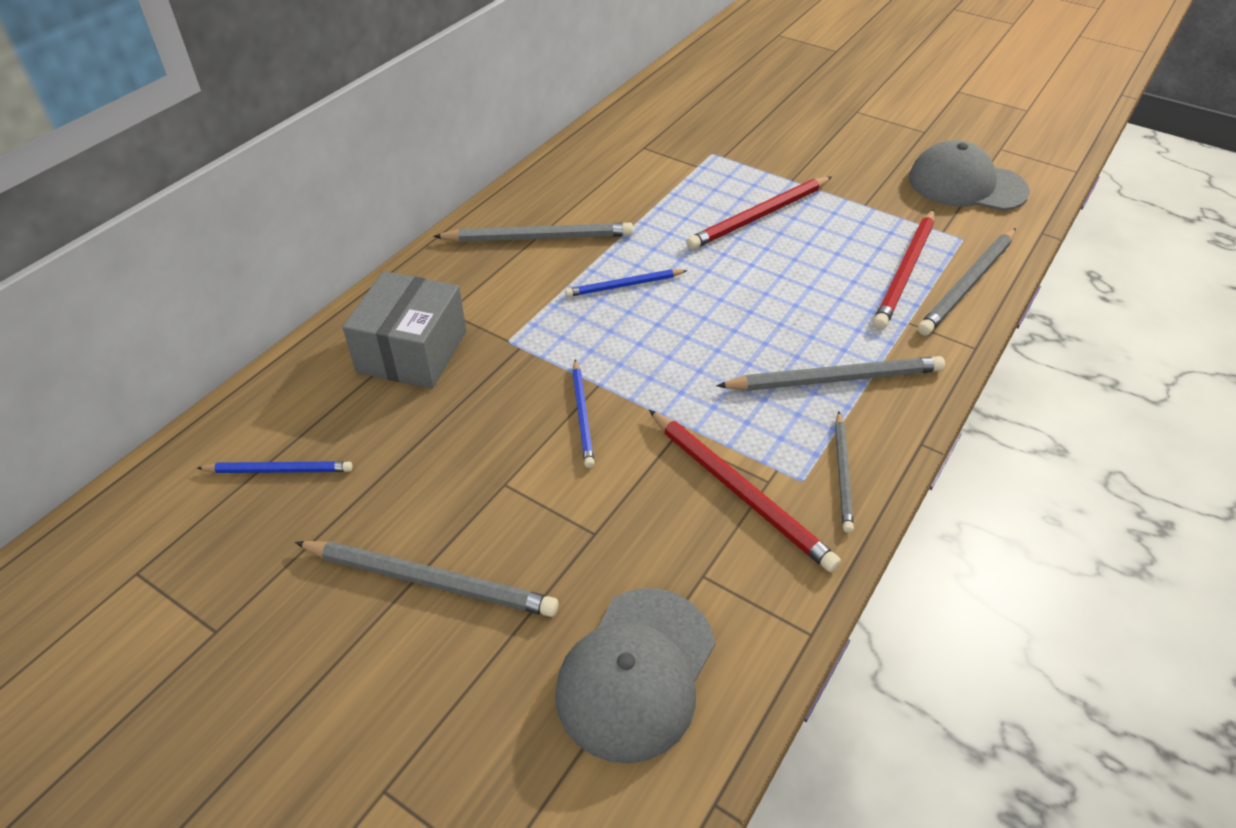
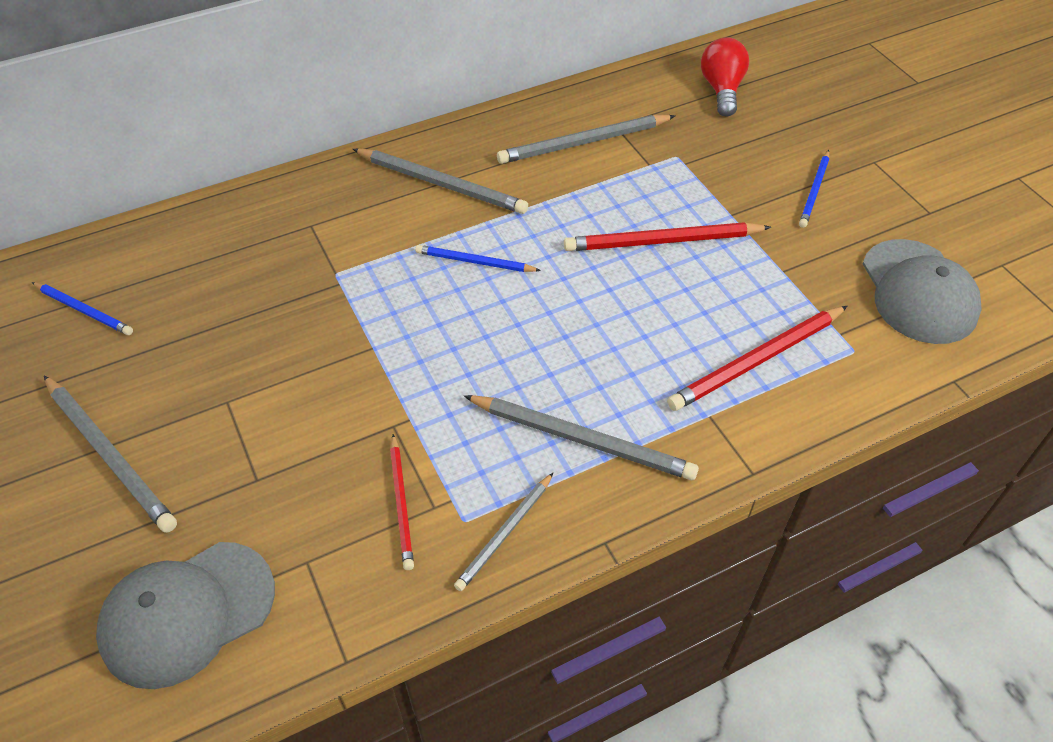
camera: 30 degrees right, 5 degrees up
grey box [342,271,466,389] -> none
blue pencil [572,360,595,468] -> blue pencil moved to [799,150,829,228]
red pencil [649,410,841,572] -> red pencil [390,434,414,570], size x0.60
grey cap [909,140,1030,211] -> grey cap turned 150 degrees counterclockwise [863,239,982,344]
grey pencil [918,228,1016,336] -> grey pencil moved to [497,115,675,164]
none -> red light bulb [701,37,749,117]

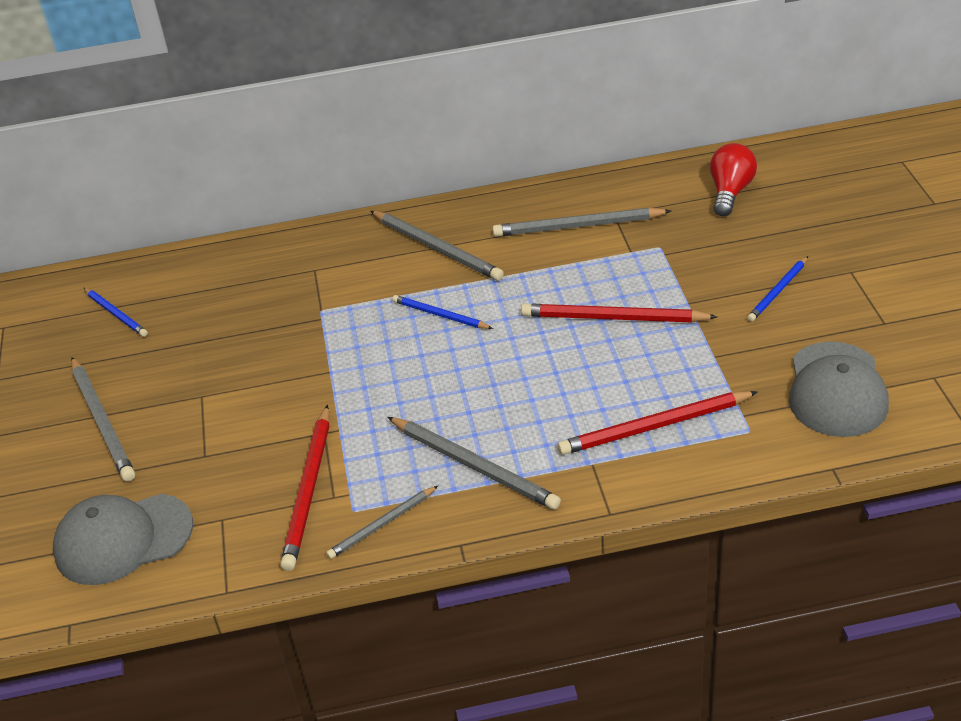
camera: 20 degrees right, 10 degrees down
red pencil [390,434,414,570] -> red pencil [280,405,330,571], size x1.66

